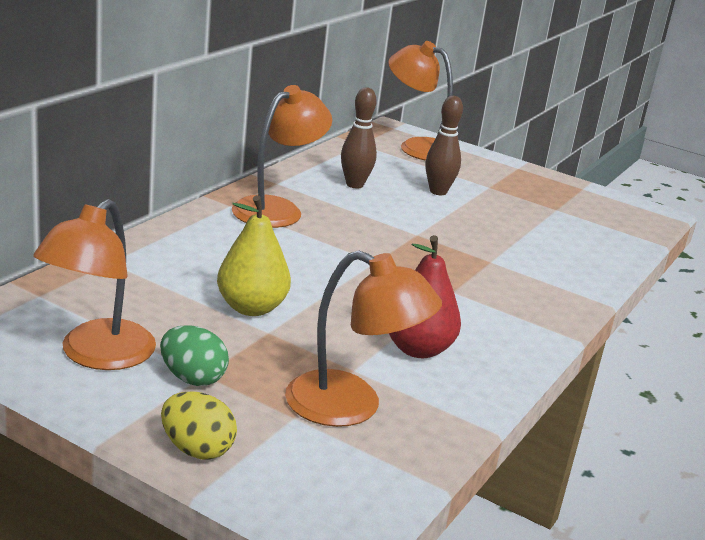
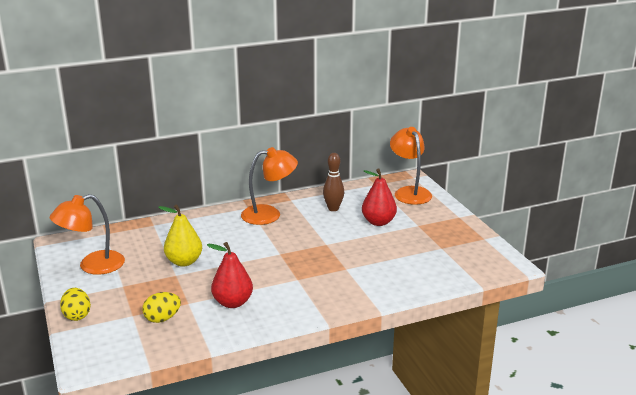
camera: 40 degrees right, 0 degrees up
green egg [160,325,229,386] -> none
orange lamp [285,251,442,427] -> yellow egg [142,292,181,323]
brown bowling pin [426,96,463,195] -> red pear [362,168,397,226]

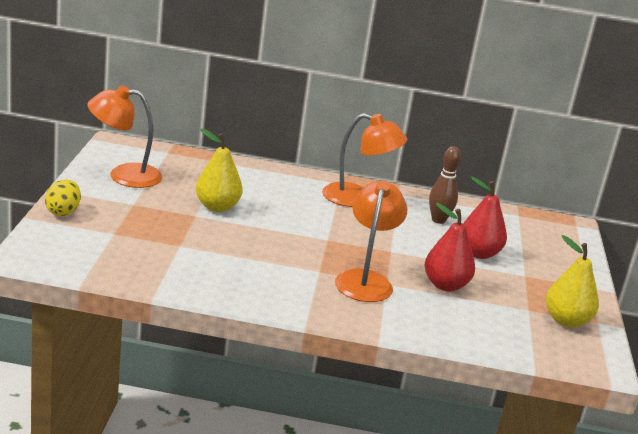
camera: 25 degrees right, 0 degrees up
yellow egg [142,292,181,323] -> none
red pear [207,242,253,308] -> red pear moved to [425,203,475,291]
orange lamp [390,127,432,205] -> orange lamp moved to [335,181,407,302]
none -> yellow pear [546,235,599,328]

